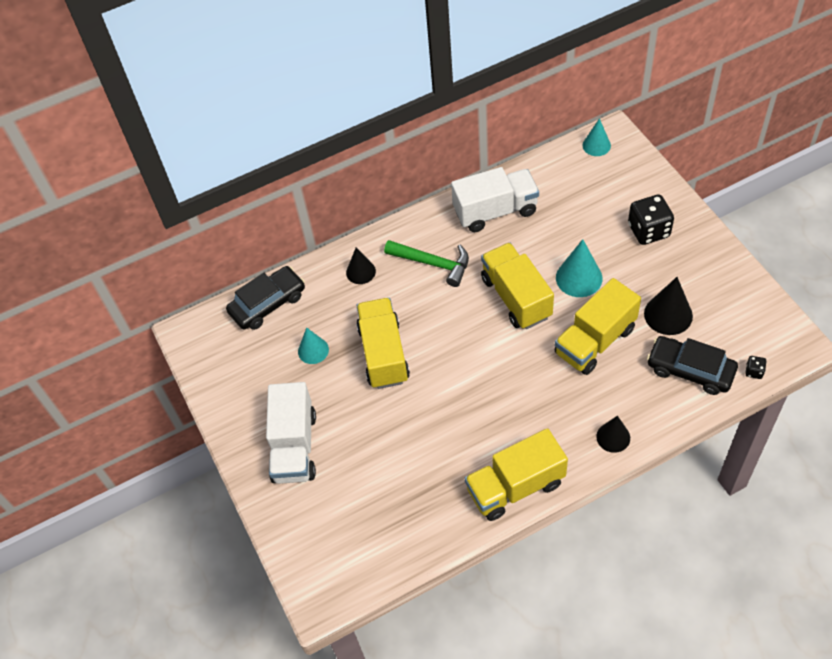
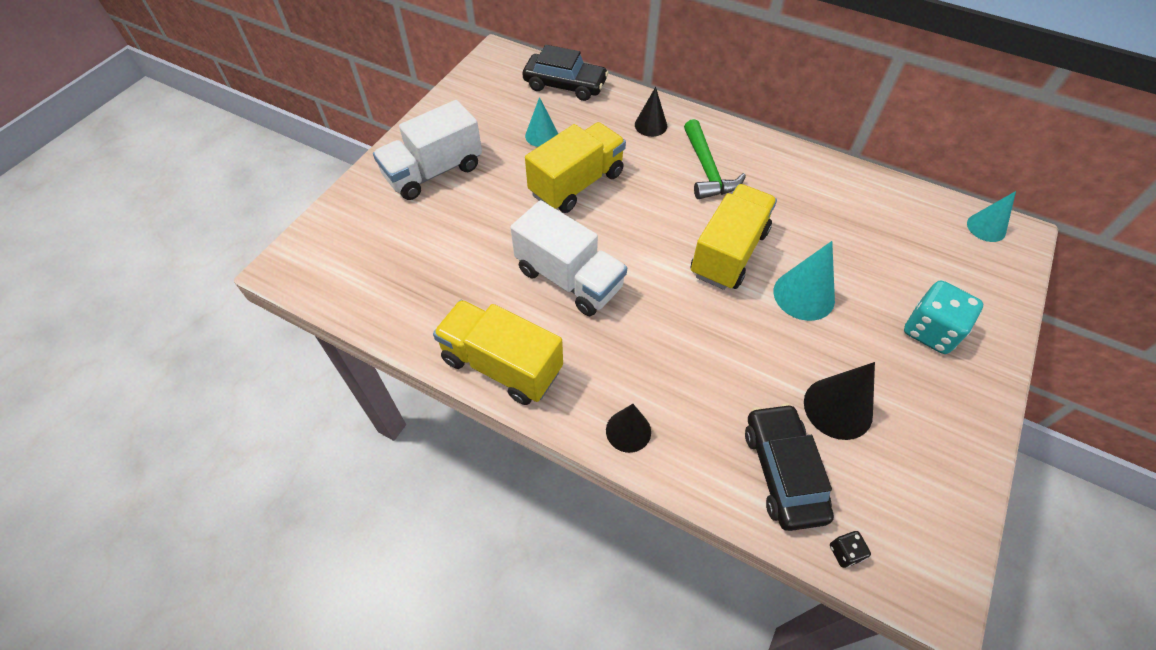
camera: 50 degrees right, 0 degrees up
white truck [451,167,539,232] -> white truck moved to [510,200,627,316]
yellow truck [555,278,641,375] -> none
black dice [628,195,674,245] -> turquoise dice [904,281,983,354]

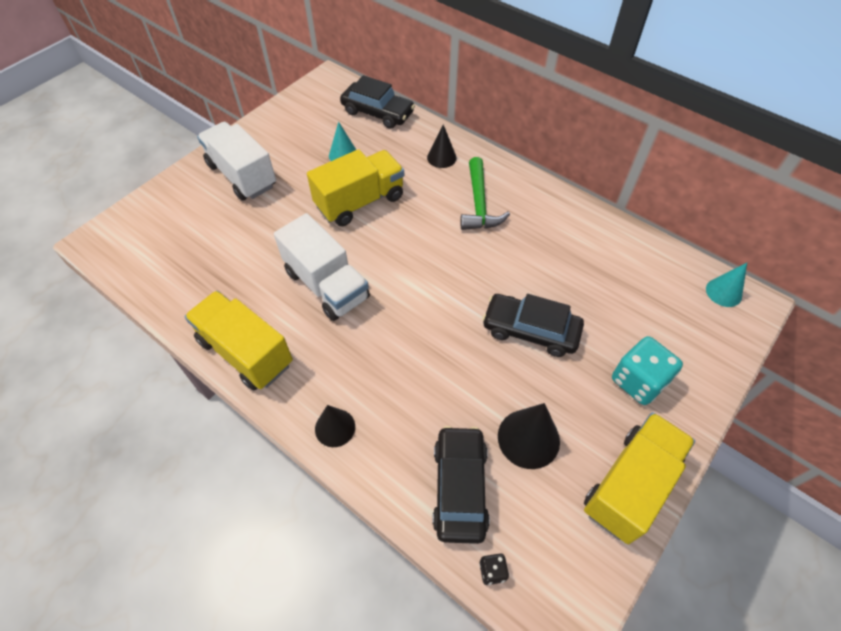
camera: 10 degrees right, 0 degrees up
white truck [373,100,482,200] -> white truck turned 75 degrees clockwise [197,122,276,201]
yellow truck [690,184,777,290] -> yellow truck moved to [584,412,695,544]
turquoise cone [773,241,835,321] -> black car [482,294,584,357]

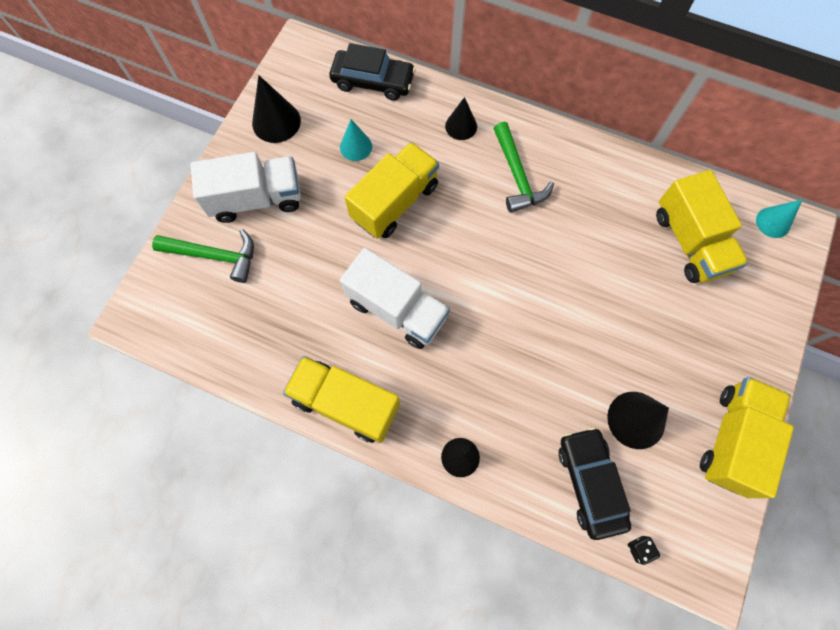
camera: 15 degrees left, 15 degrees up
white truck [197,122,276,201] -> white truck turned 135 degrees clockwise [191,152,301,223]
black car [482,294,584,357] -> none
turquoise dice [612,336,683,405] -> none
none -> green hammer [152,229,254,283]
none -> black cone [252,75,301,143]
none -> yellow truck [656,170,748,283]

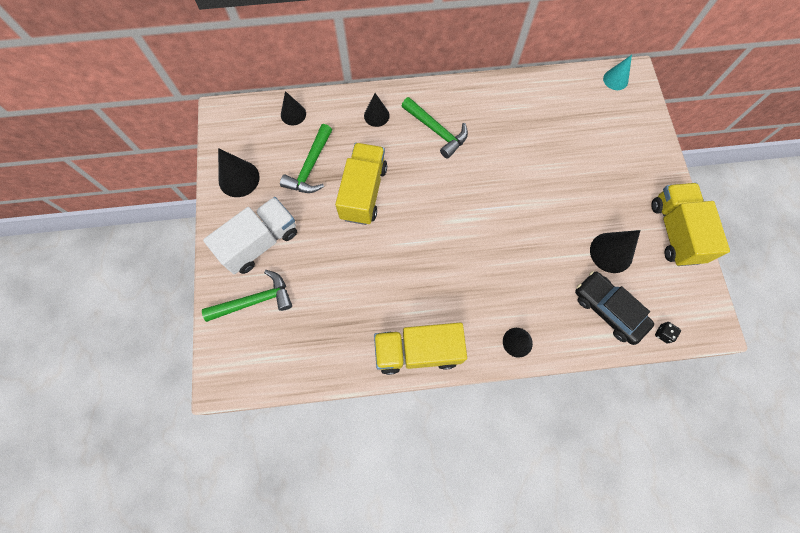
camera: 30 degrees left, 0 degrees up
black car [329,43,416,101] -> black cone [281,91,306,125]
turquoise cone [340,119,372,161] -> green hammer [280,124,332,193]
white truck [340,248,450,349] -> none
yellow truck [656,170,748,283] -> none

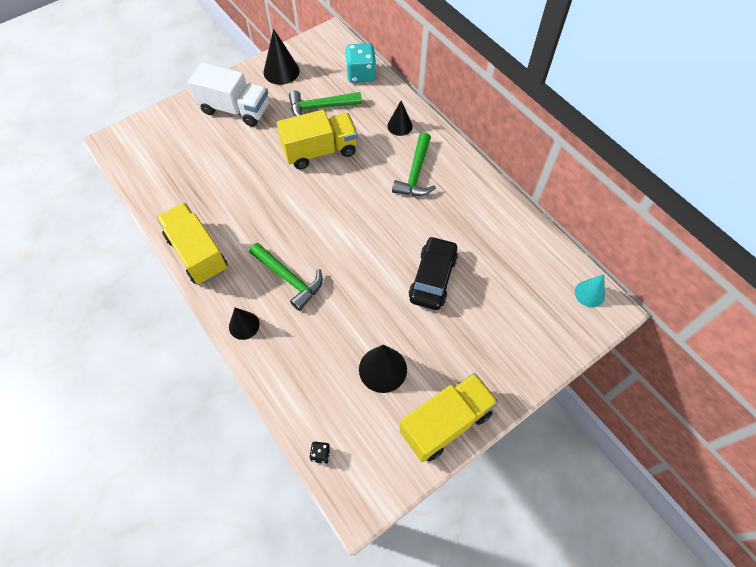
camera: 60 degrees right, 10 degrees down
green hammer [202,270,292,322] -> green hammer moved to [249,243,323,311]
black cone [281,91,306,125] -> turquoise dice [346,43,376,83]
black car [575,271,654,345] -> black car moved to [409,236,458,310]

